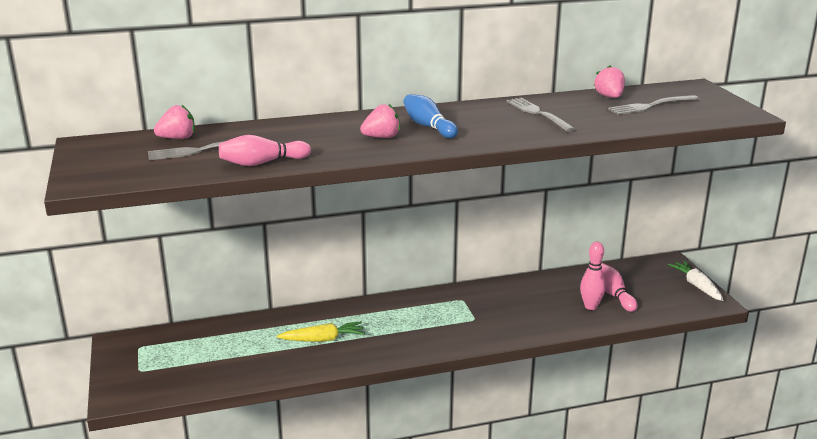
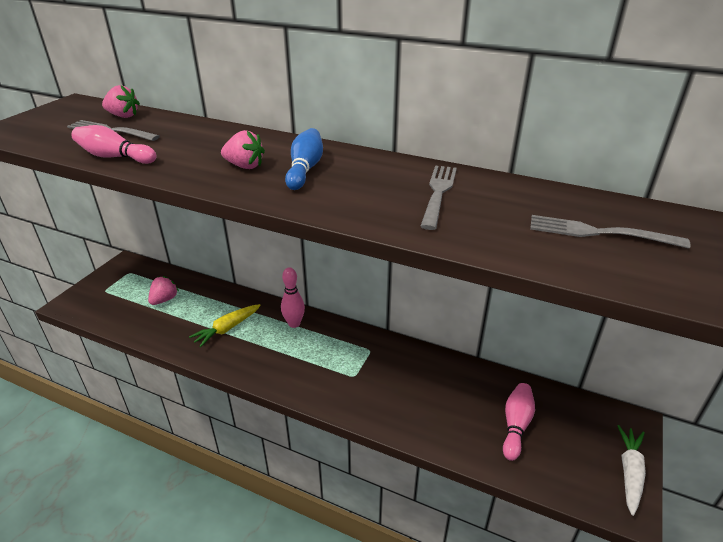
camera: 40 degrees right, 10 degrees up
yellow carrot [277,322,365,342] -> yellow carrot turned 105 degrees clockwise [189,304,261,347]
pink bowling pin [580,242,606,310] -> pink bowling pin moved to [281,267,305,328]
pink strawberry [594,65,625,98] -> pink strawberry moved to [148,276,179,305]

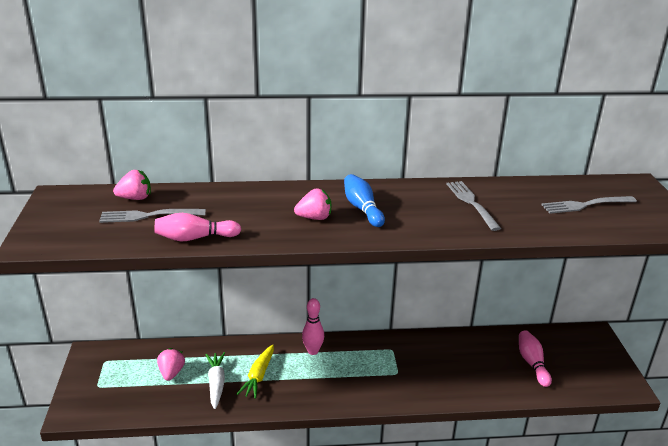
camera: 30 degrees left, 5 degrees down
white carrot [618,425,646,516] -> white carrot moved to [205,352,225,409]

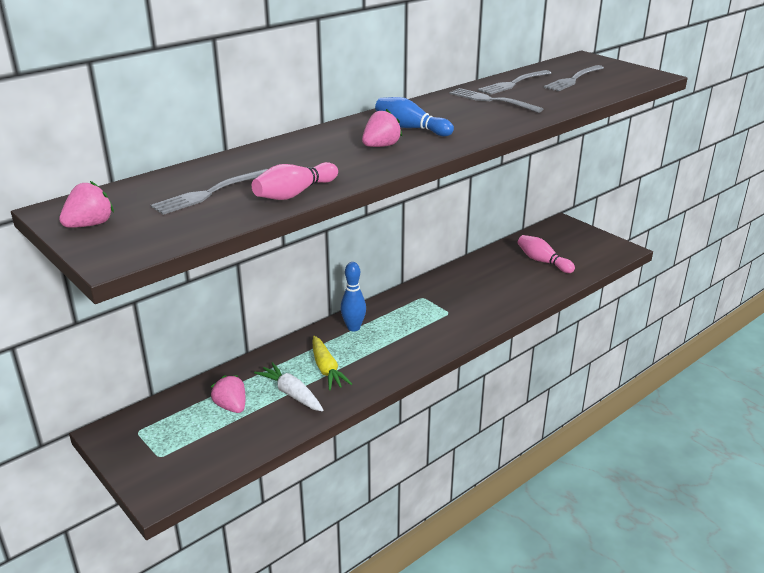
camera: 35 degrees left, 0 degrees up
pink strawberry [113,170,151,200] -> pink strawberry moved to [59,181,114,228]
pink bowling pin [302,298,324,355] -> blue bowling pin [340,262,366,331]
none -> grey fork [478,70,551,95]

